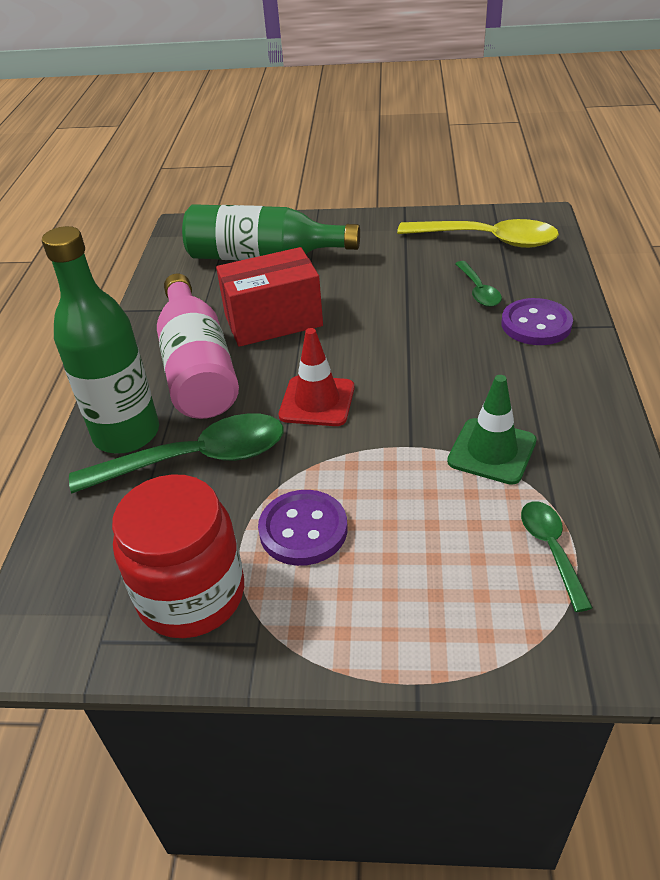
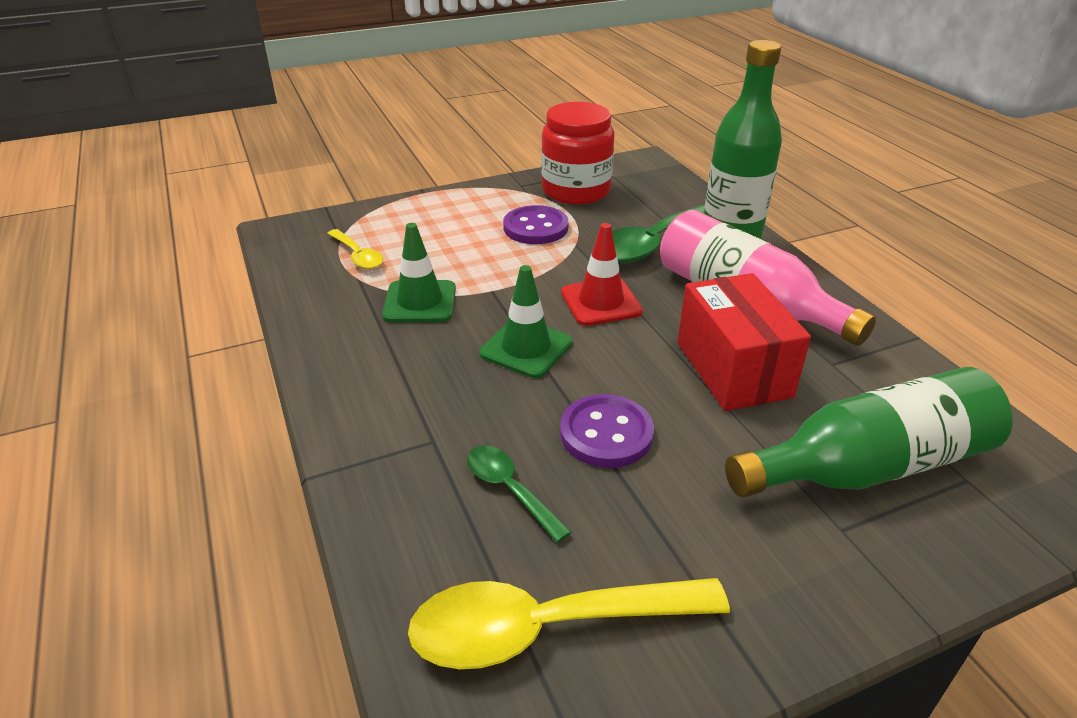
camera: 150 degrees right, 5 degrees down
red box [216,247,323,347] -> red box turned 60 degrees counterclockwise [678,273,811,411]
purple button [501,298,573,345] -> purple button moved to [560,394,654,468]
green spoon [521,501,593,612] -> yellow spoon [327,229,383,269]
none -> green traffic cone [479,265,573,378]

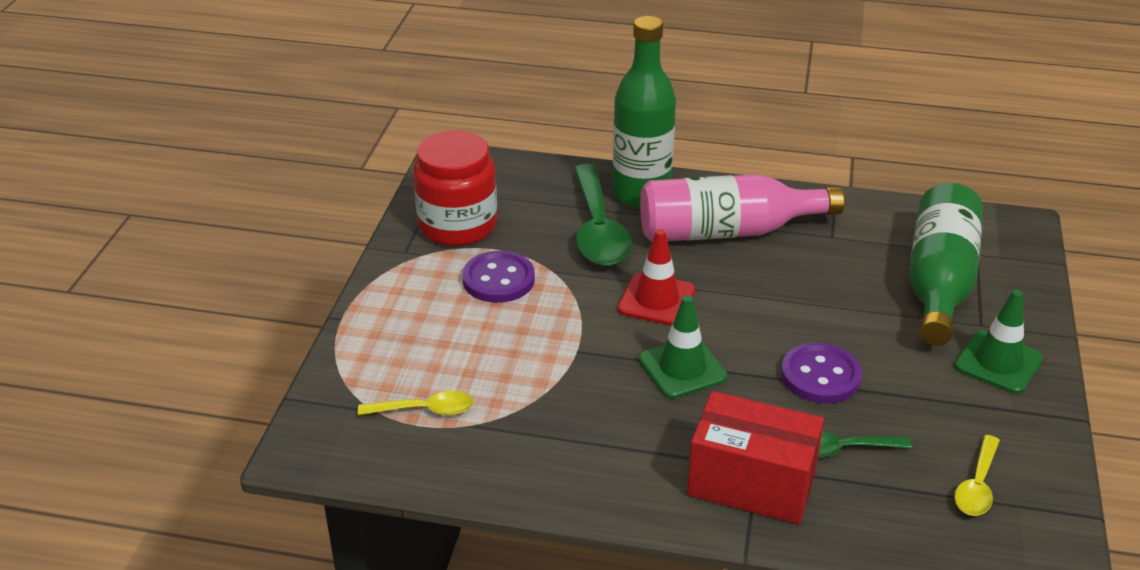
camera: 55 degrees left, 0 degrees up
green traffic cone [382,223,456,322] -> green traffic cone moved to [955,290,1043,394]
yellow spoon [408,578,730,669] -> yellow spoon [954,435,1000,516], size x0.53
red box [678,273,811,411] -> red box moved to [687,391,824,524]

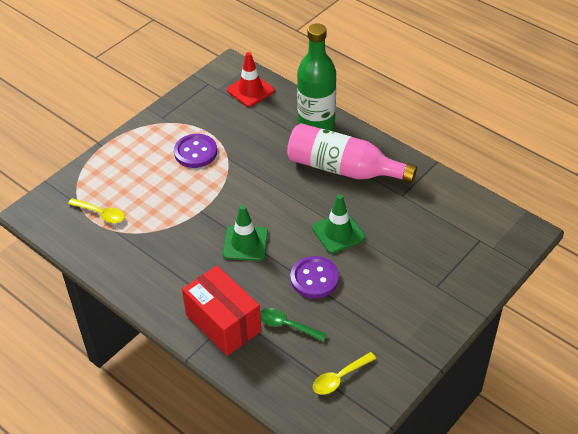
camera: 30 degrees right, 10 degrees up
red jar [413,130,497,246] -> none
green spoon [574,164,632,266] -> none
red traffic cone [618,229,696,326] -> red traffic cone moved to [227,52,274,107]
green bottle [909,183,983,345] -> none
green traffic cone [955,290,1043,394] -> green traffic cone moved to [312,194,365,254]

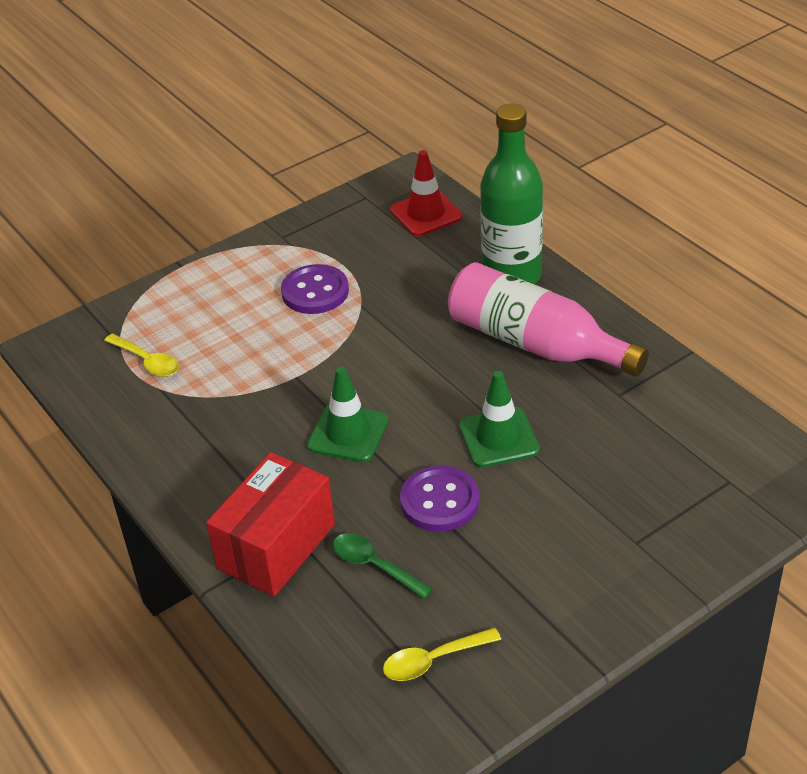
camera: 15 degrees right, 5 degrees down
red box [182,266,261,356] -> red box turned 60 degrees clockwise [206,452,335,596]

